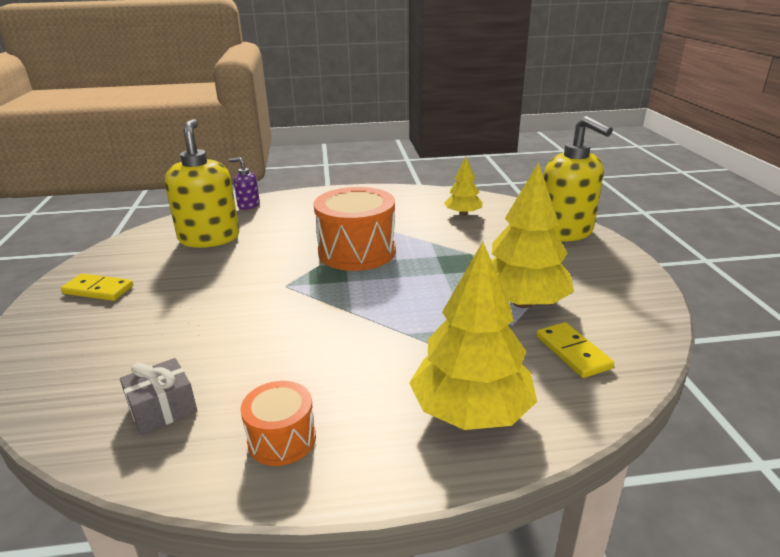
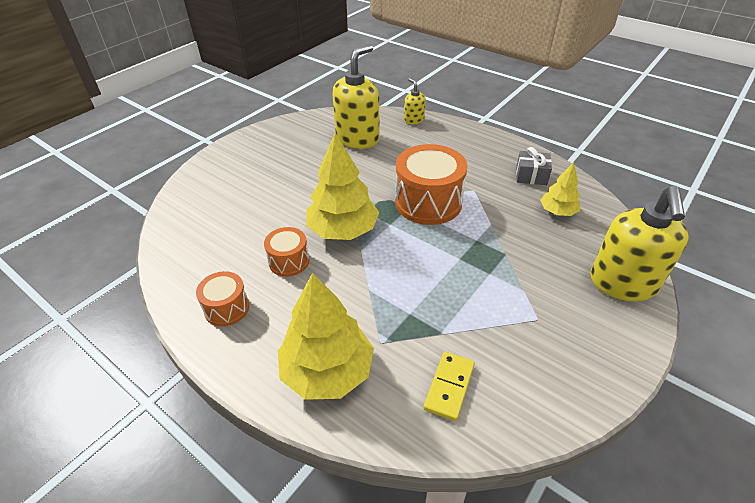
camera: 45 degrees right, 15 degrees up
yellow domino [61,273,133,301] -> none
grey gift [120,358,197,435] -> grey gift moved to [516,147,552,185]
purple soap dispenser [229,158,260,210] -> yellow soap dispenser [404,78,426,125]
yellow tree [491,162,574,308] -> yellow tree moved to [306,133,380,240]
none -> orange drum [264,227,309,277]

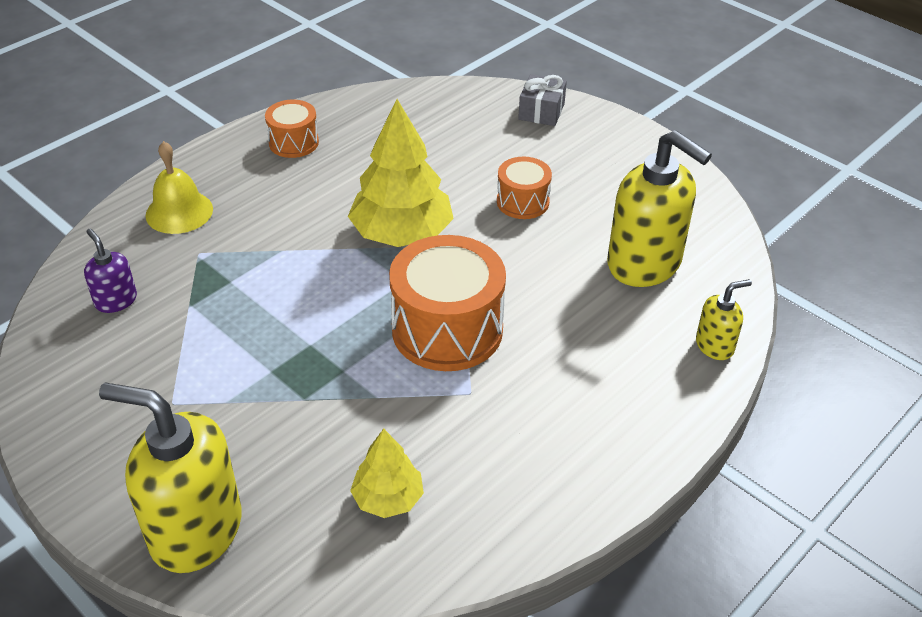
camera: 95 degrees right, 0 degrees up
orange drum [264,227,309,277] -> orange drum moved to [497,157,552,219]
yellow tree [278,273,374,400] -> yellow bell [146,141,213,234]
yellow domino [424,352,475,421] -> purple soap dispenser [84,228,137,313]
grey gift [516,147,552,185] -> grey gift moved to [518,74,567,126]

